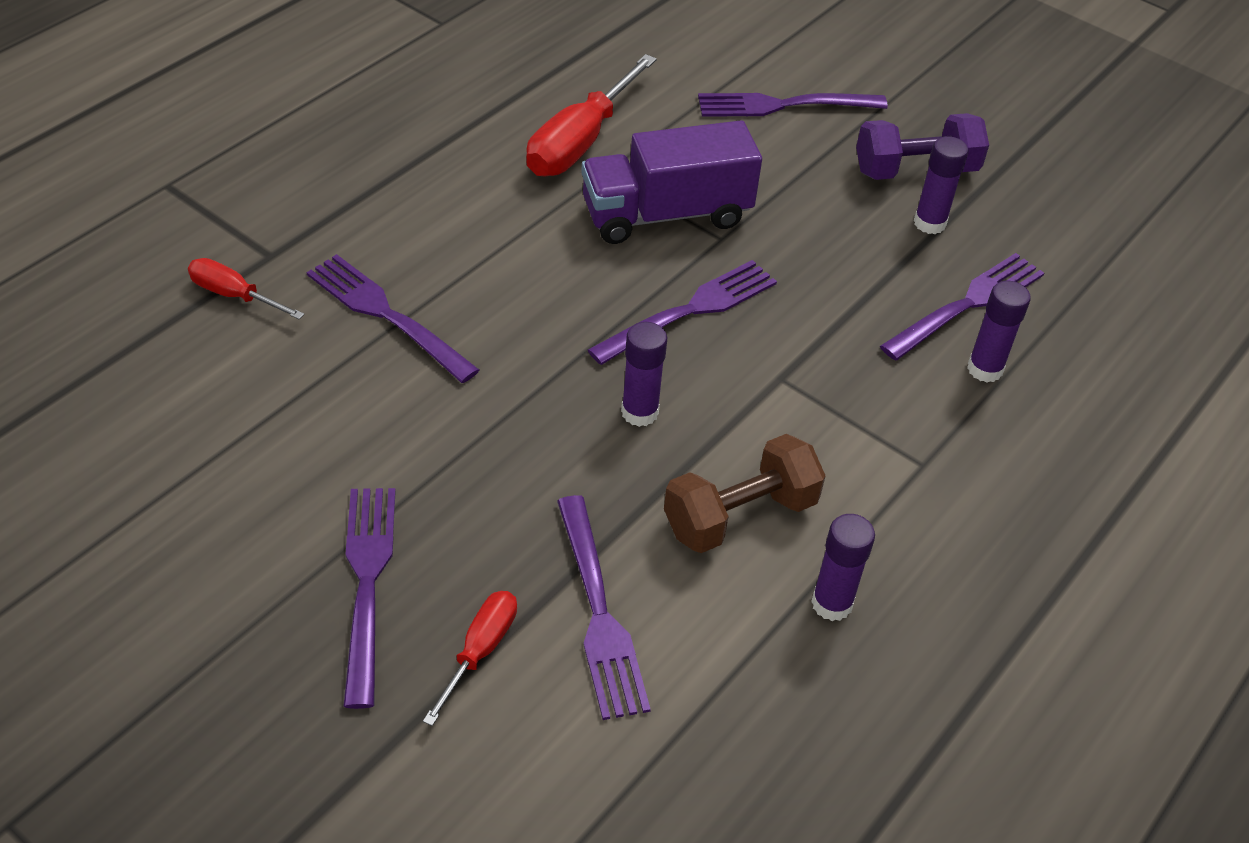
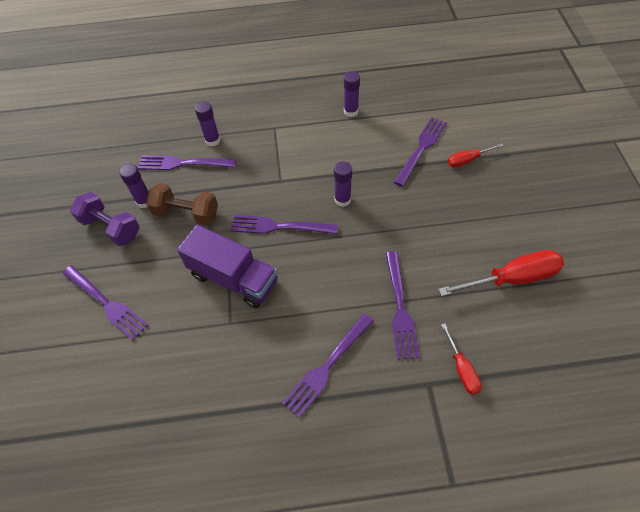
camera: 130 degrees left, 10 degrees up
purple fork [343,488,396,709] -> purple fork moved to [282,314,374,418]
red screwdriver [526,54,657,176] -> red screwdriver moved to [438,250,564,296]
brown dumbbell [664,434,826,553] -> brown dumbbell moved to [146,183,218,226]

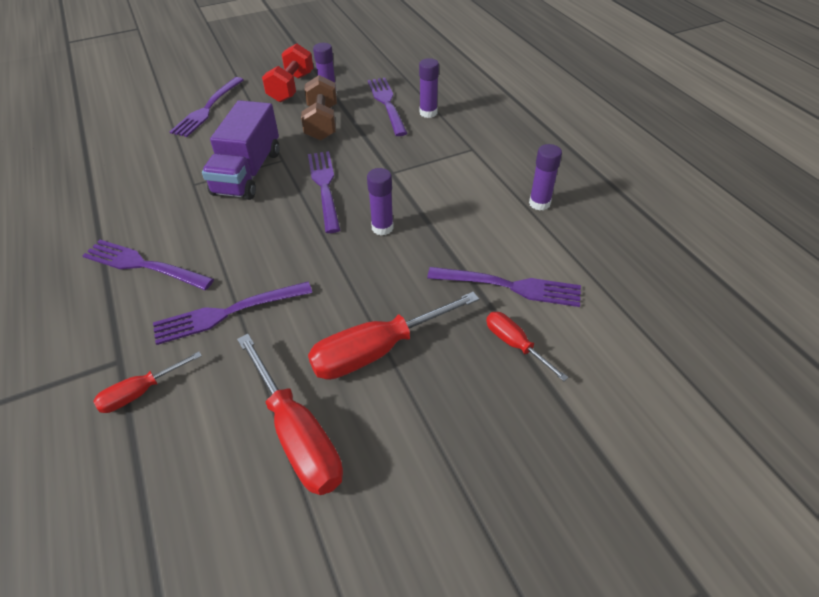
camera: 70 degrees right, 10 degrees down
purple dumbbell [70,192,140,246] -> red dumbbell [262,43,313,102]
none -> red screwdriver [308,292,479,380]

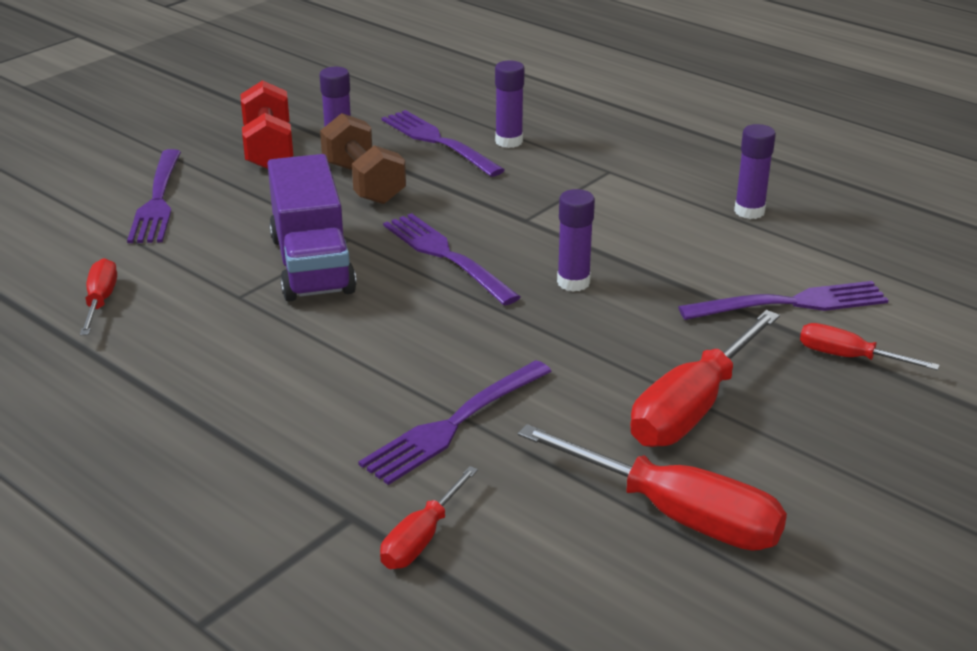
camera: 25 degrees left, 15 degrees down
purple fork [82,240,214,290] -> none
none -> red screwdriver [80,258,117,335]

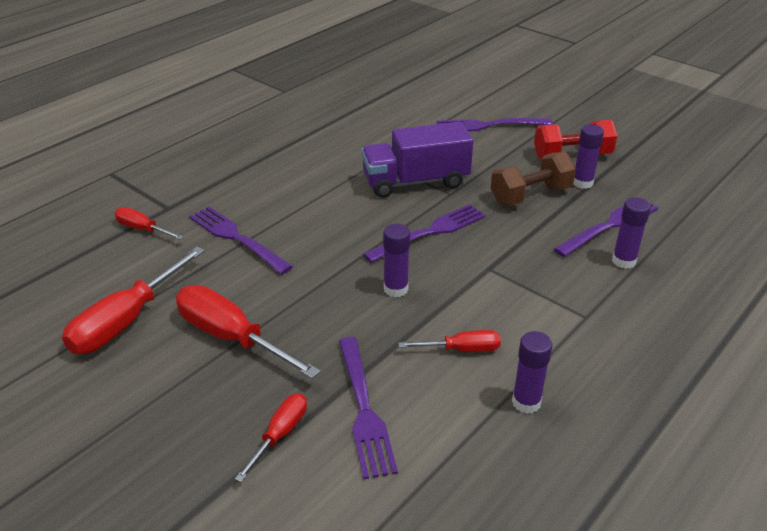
camera: 90 degrees right, 5 degrees up
red screwdriver [80,258,117,335] -> red screwdriver moved to [398,330,501,352]

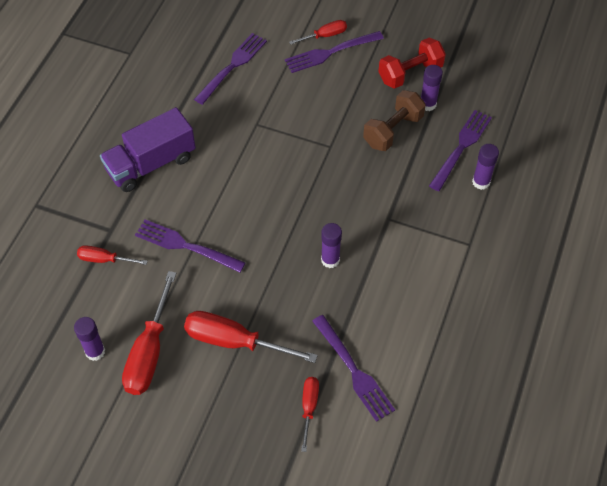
camera: 20 degrees left, 20 degrees up
purple truck [361,122,473,198] -> purple truck moved to [100,107,196,192]
purple fork [363,204,486,263] -> purple fork moved to [194,33,267,105]
red screwdriver [398,330,501,352] -> red screwdriver moved to [289,20,347,45]
purple glue stick [512,331,553,414] -> purple glue stick moved to [74,317,105,361]

